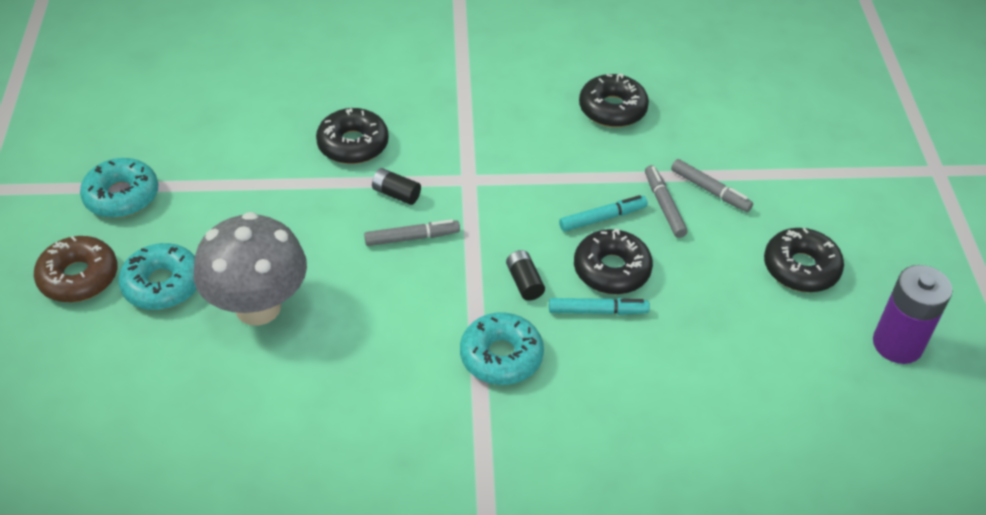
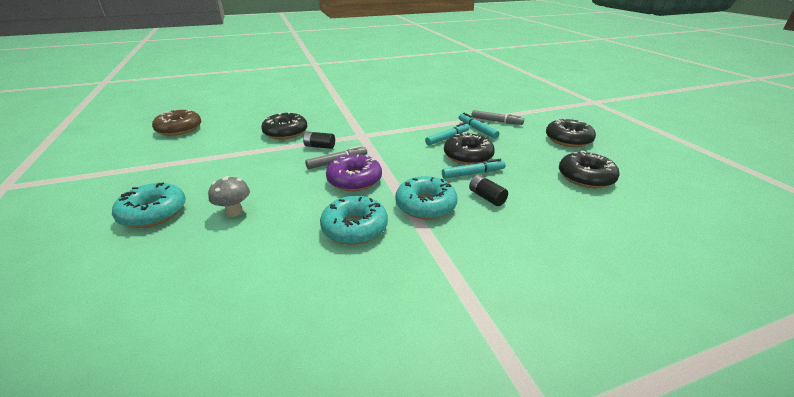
camera: 15 degrees left, 15 degrees down
brown donut [34,236,118,302] -> brown donut moved to [152,109,201,136]
turquoise donut [80,158,158,218] -> turquoise donut moved to [320,196,388,245]
grey mushroom [194,212,307,326] -> grey mushroom [208,176,250,217], size x0.45
black battery [506,250,545,301] -> black battery moved to [469,175,508,206]
black donut [579,74,649,127] -> black donut moved to [559,151,620,188]
grey marker [645,165,688,238] -> turquoise marker [459,113,499,139]
purple battery [873,265,953,364] -> none
none -> purple donut [326,154,382,191]

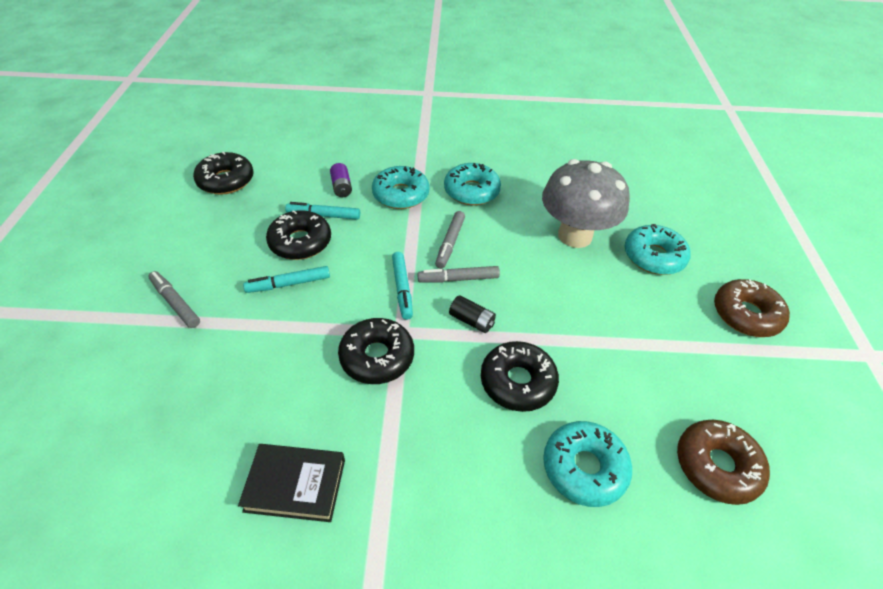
camera: 160 degrees left, 15 degrees up
grey mushroom [208,176,250,217] -> grey mushroom [542,159,630,248], size x2.21
purple donut [326,154,382,191] -> grey marker [435,211,465,269]
turquoise marker [459,113,499,139] -> turquoise marker moved to [392,252,413,320]
black battery [469,175,508,206] -> purple battery [330,163,352,197]
black donut [546,118,596,147] -> black donut moved to [338,318,414,384]
none -> black book [238,444,345,522]
none -> turquoise donut [543,421,632,507]
none -> brown donut [714,279,790,337]

